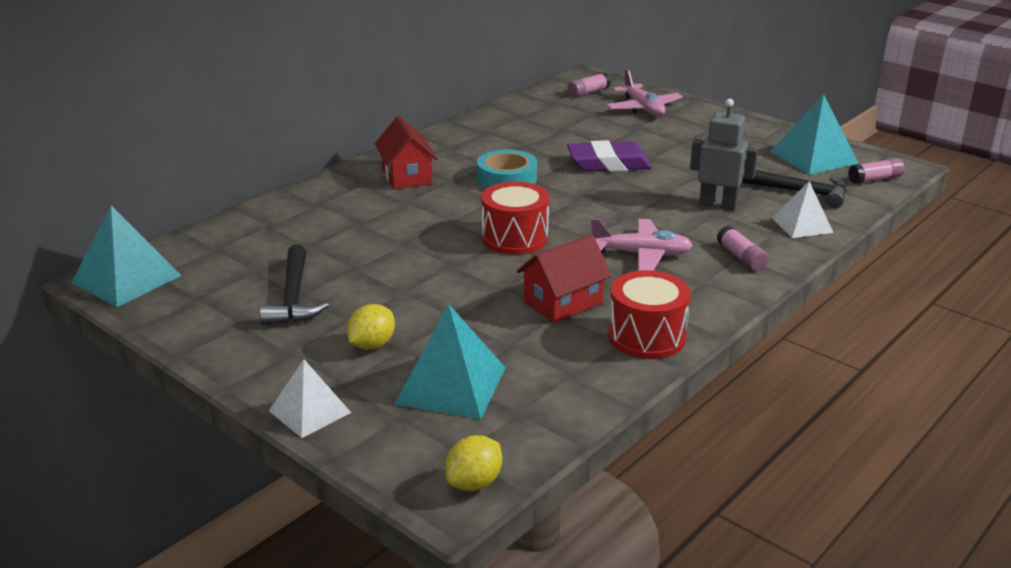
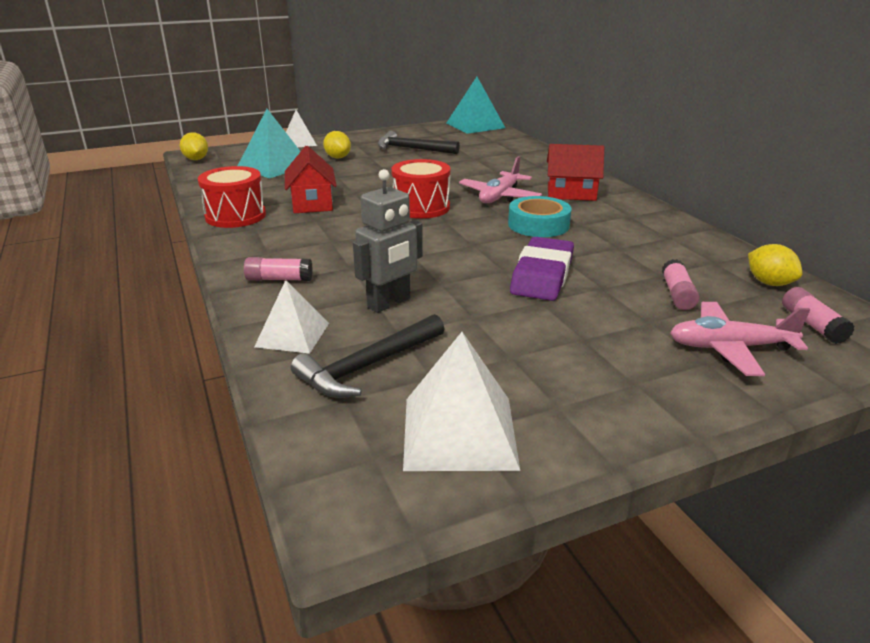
camera: 115 degrees right, 0 degrees up
pink plane [591,219,693,271] -> pink plane moved to [459,156,542,203]
turquoise pyramid [770,95,859,175] -> white pyramid [403,332,520,471]
pink glue stick [848,158,905,184] -> pink glue stick moved to [662,259,700,310]
none -> yellow lemon [748,244,802,286]

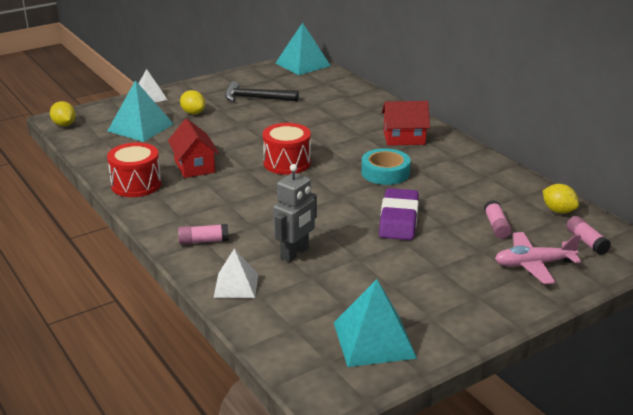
camera: 10 degrees left, 0 degrees up
black hammer [291,314,444,398] -> none
white pyramid [403,332,520,471] -> turquoise pyramid [334,279,417,367]
pink plane [459,156,542,203] -> none

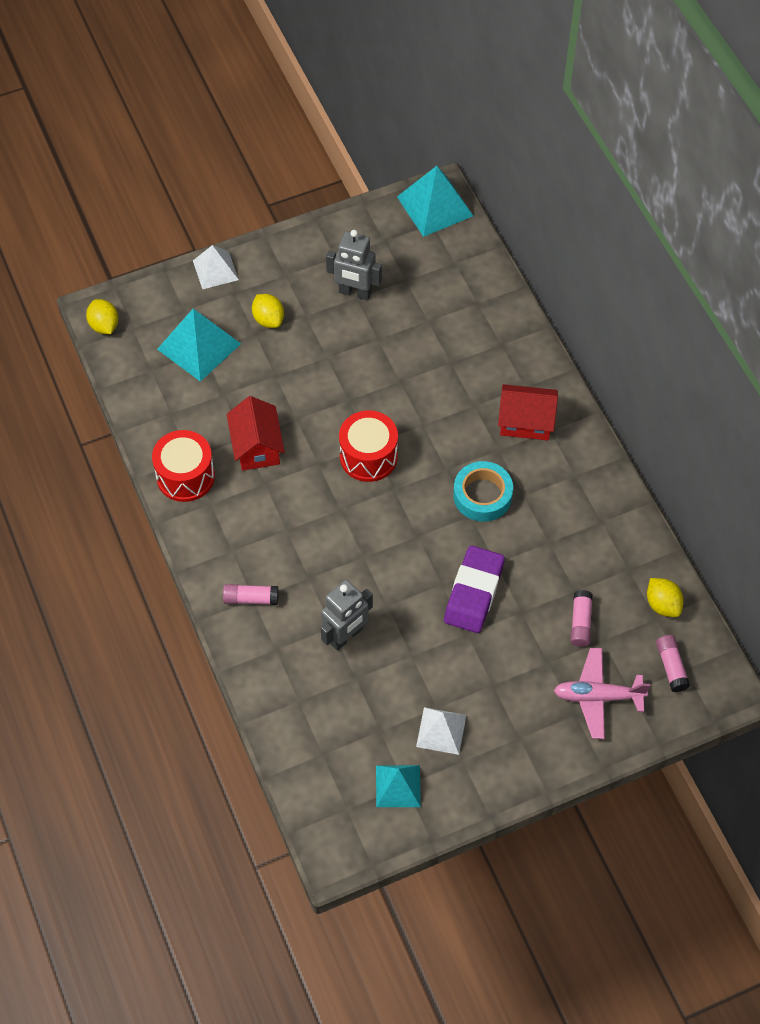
camera: 10 degrees right, 30 degrees up
white pyramid [214,249,258,298] -> white pyramid moved to [416,707,466,755]
black hammer [225,81,299,102] -> grey robot [326,230,382,301]
turquoise pyramid [334,279,417,367] -> turquoise pyramid [376,765,421,807], size x0.65

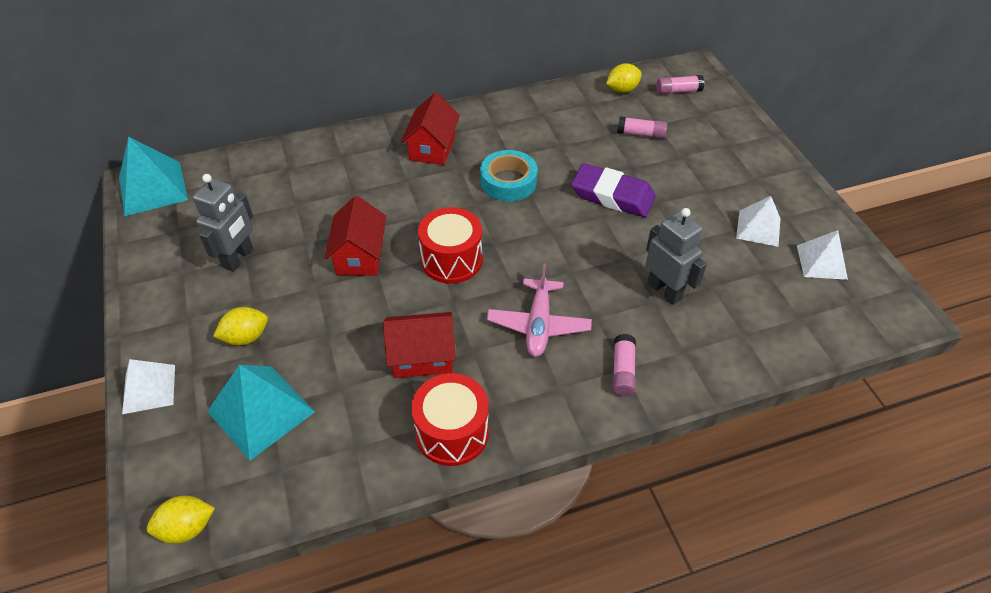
camera: 85 degrees left, 10 degrees down
turquoise pyramid [376,765,421,807] -> white pyramid [797,230,848,280]
pink plane [554,648,650,739] -> pink plane moved to [487,263,592,357]
none -> red house [325,196,386,276]

